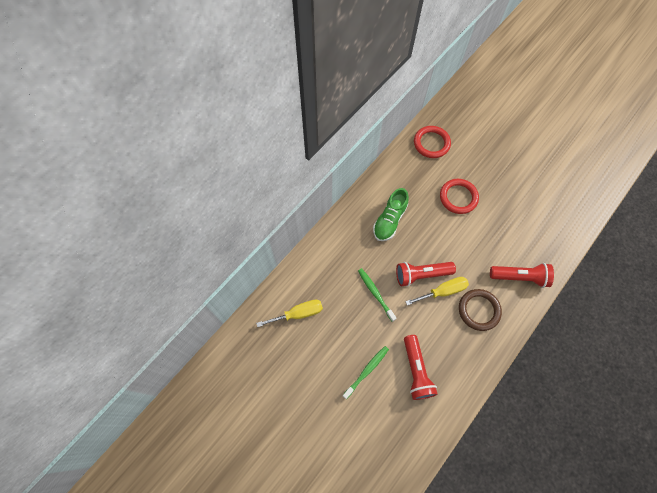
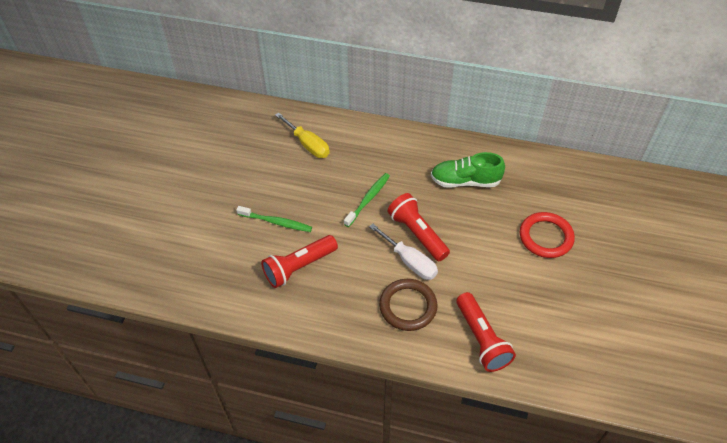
camera: 65 degrees right, 15 degrees down
yellow screwdriver [405,277,469,305] -> white screwdriver [369,224,438,280]
red ring [414,126,451,158] -> none

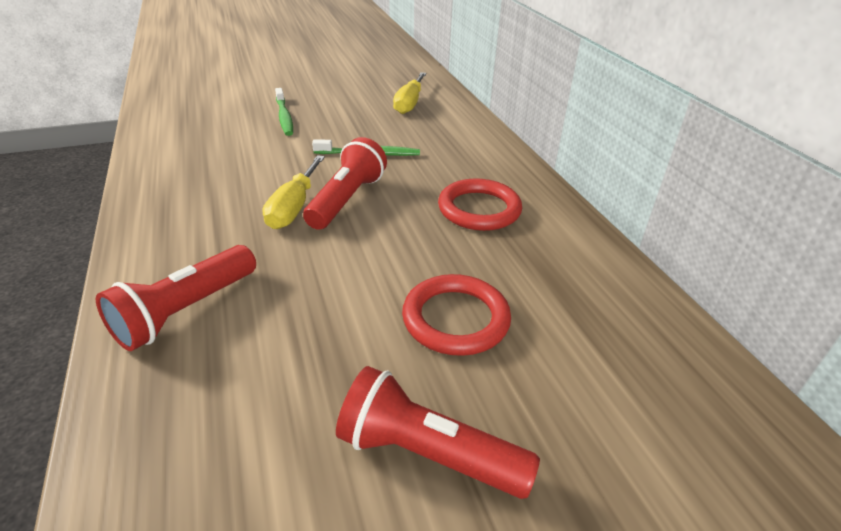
camera: 55 degrees right, 15 degrees down
red flashlight [261,235,338,288] -> red flashlight moved to [336,366,540,499]
white screwdriver [369,224,438,280] -> yellow screwdriver [263,155,325,229]
brown ring [379,279,438,331] -> none
green shoe [431,152,505,188] -> red ring [438,178,522,231]

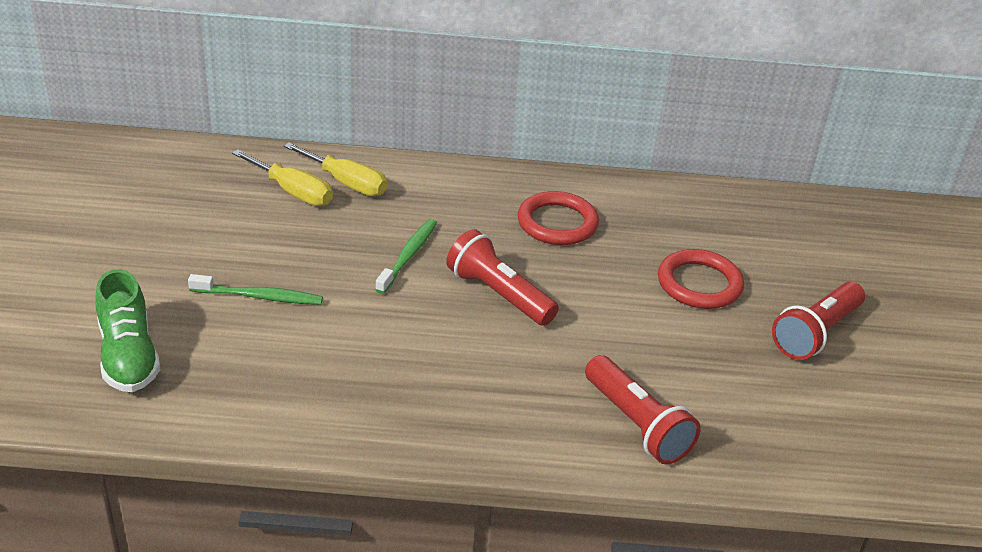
camera: 70 degrees left, 0 degrees up
yellow screwdriver [263,155,325,229] -> yellow screwdriver moved to [284,142,387,196]
none -> green shoe [96,269,160,392]

